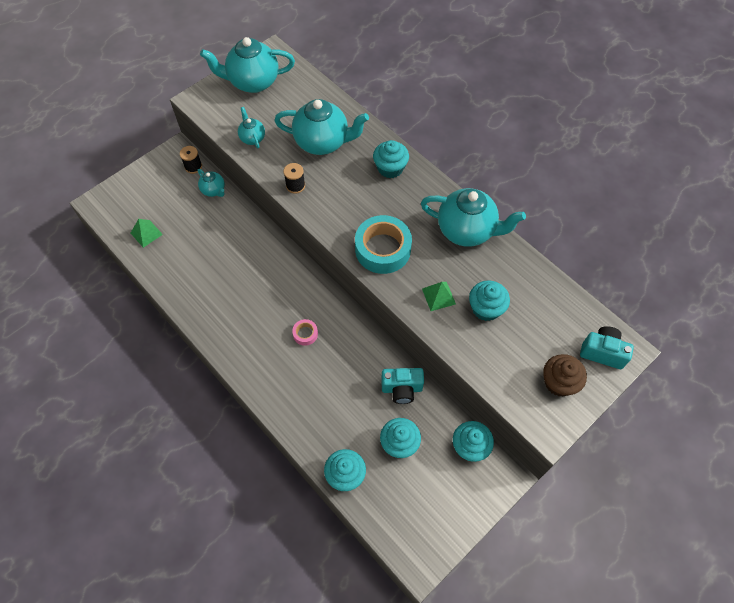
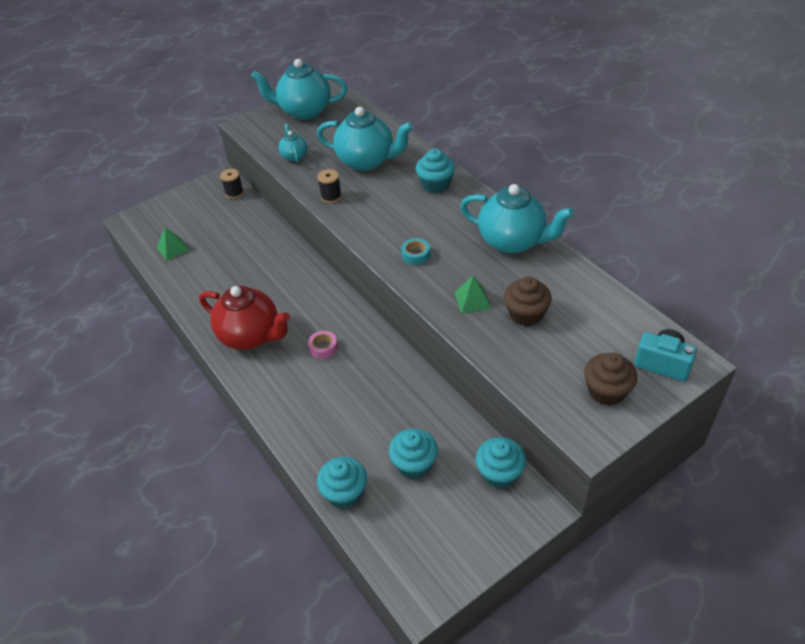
camera: 10 degrees right, 15 degrees down
turquoise teapot [198,169,225,197] -> none
turquoise tape [355,215,412,274] -> turquoise tape [401,238,430,265], size x0.46
turquoise camera [381,368,424,404] -> none
turquoise cupcake [469,280,510,321] -> brown cupcake [504,276,552,326]
none -> red teapot [199,286,290,350]

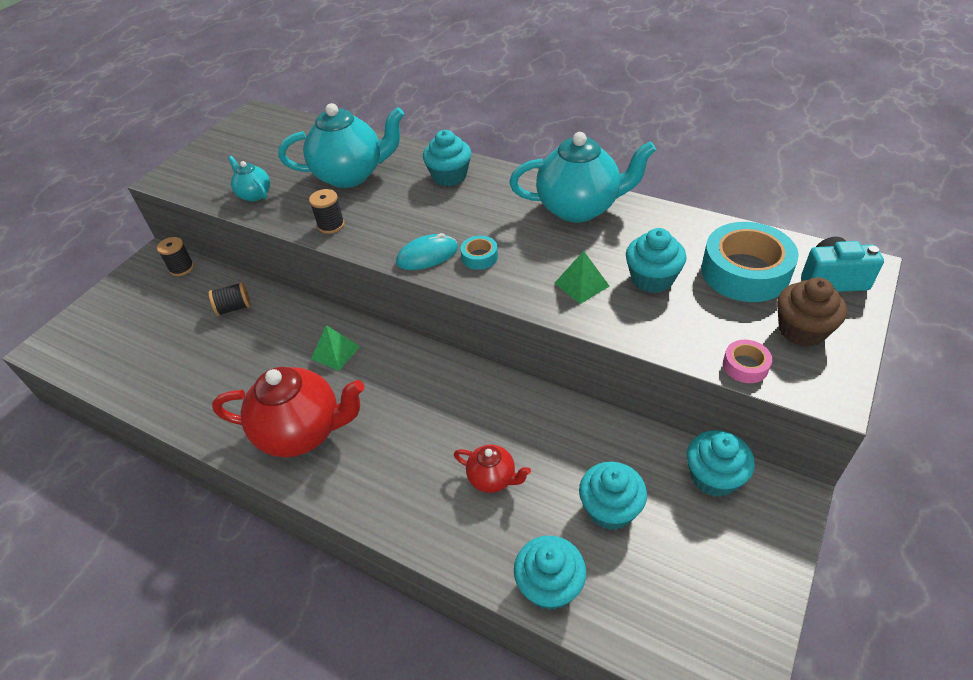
camera: 25 degrees left, 0 degrees up
green pyramid [156,228,189,261] -> green pyramid moved to [311,325,360,371]
turquoise teapot [251,59,348,120] -> none
pink tape [308,331,338,359] -> pink tape moved to [723,340,772,383]
brown cupcake [504,276,552,326] -> turquoise cupcake [626,228,687,293]
none -> black spool [209,282,251,316]
none -> turquoise mouse [396,233,458,270]
none -> red teapot [454,445,531,493]
none -> turquoise tape [701,222,799,302]

